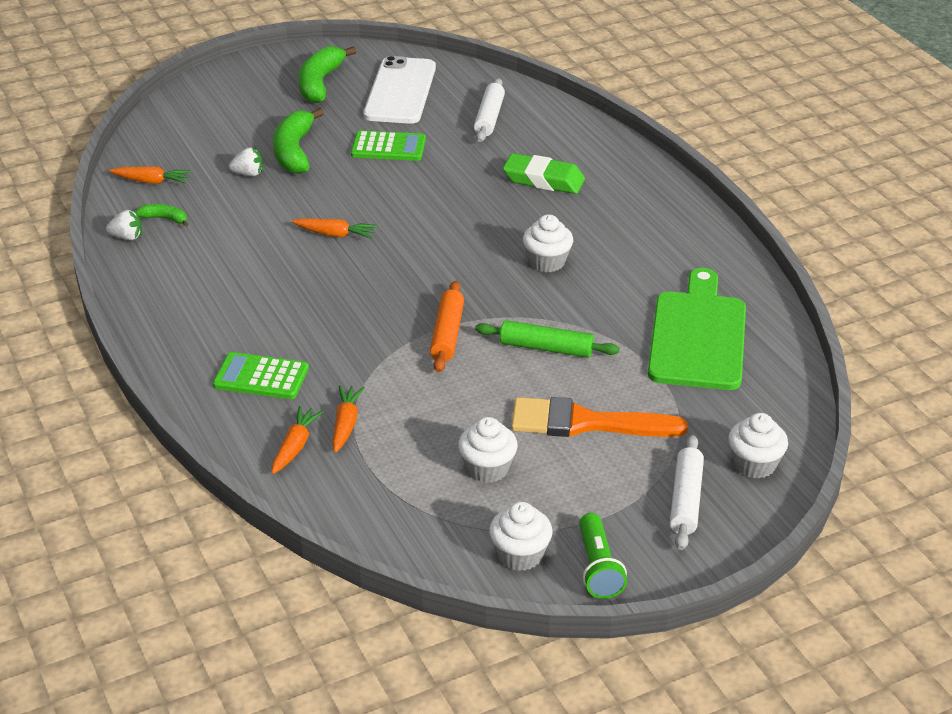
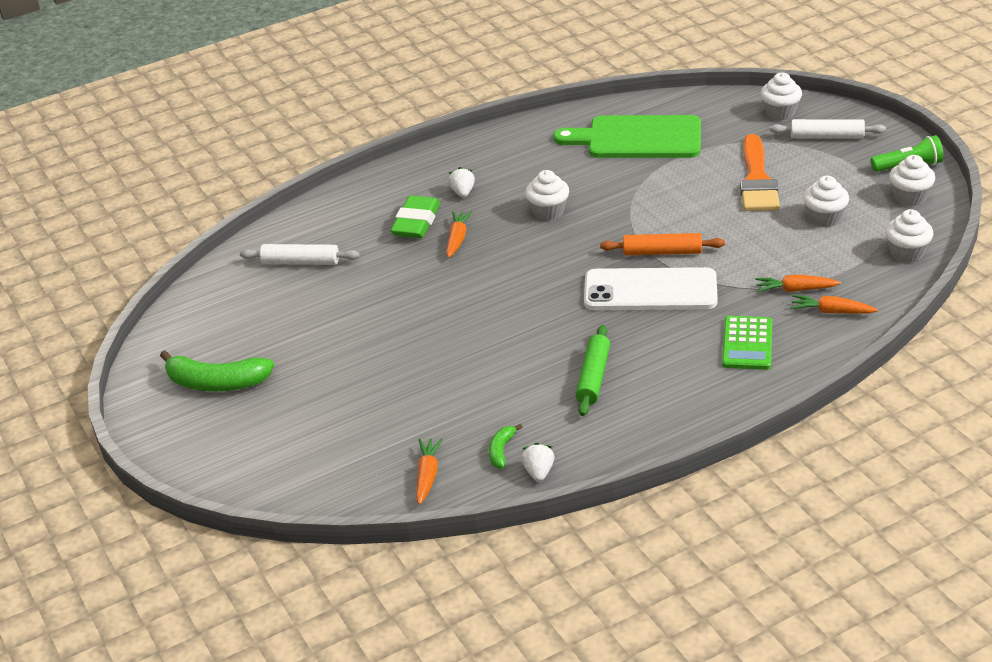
camera: 90 degrees left, 0 degrees up
white strawberry [229,148,263,176] -> white strawberry moved to [448,167,475,197]
green banana [273,108,324,174] -> none
orange carrot [292,218,377,239] -> orange carrot moved to [446,211,473,258]
green calculator [351,130,426,161] -> none
white phone [363,56,436,124] -> white phone moved to [584,267,718,310]
green rolling pin [475,320,619,358] -> green rolling pin moved to [576,325,610,416]
none -> white cupcake [885,209,934,263]

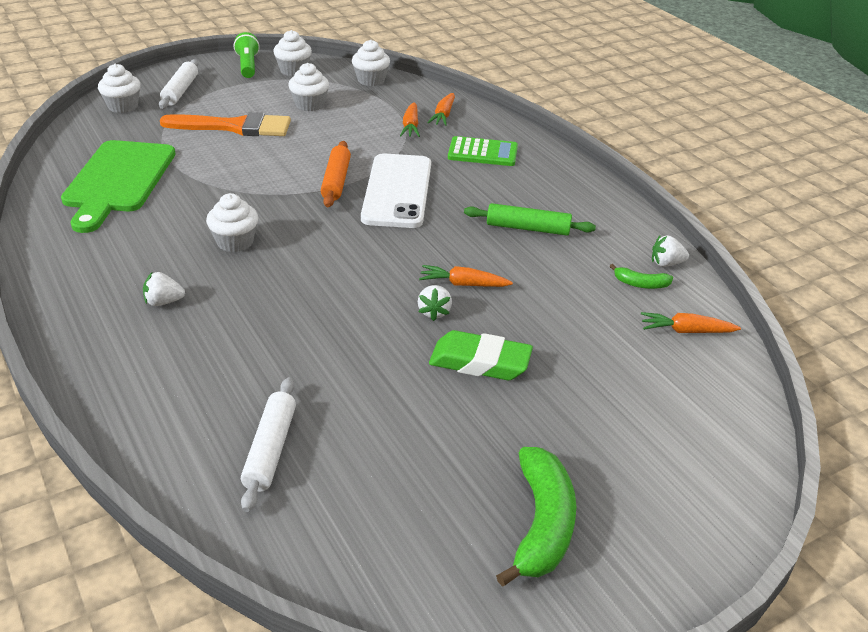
camera: 95 degrees left, 0 degrees up
green eraser [390,196,440,238] -> green eraser moved to [429,330,533,380]
orange carrot [446,211,473,258] -> orange carrot moved to [419,265,513,287]
none -> white strawberry [418,285,452,321]

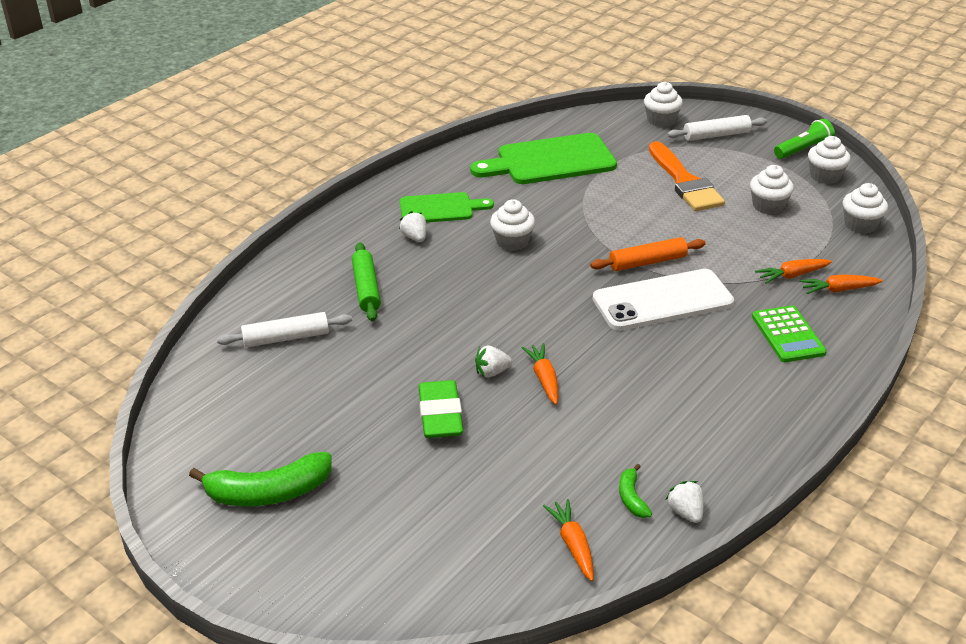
camera: 70 degrees right, 0 degrees up
green rolling pin [464,203,596,235] -> green rolling pin moved to [352,242,381,321]
none -> green cutting board [400,192,494,223]

